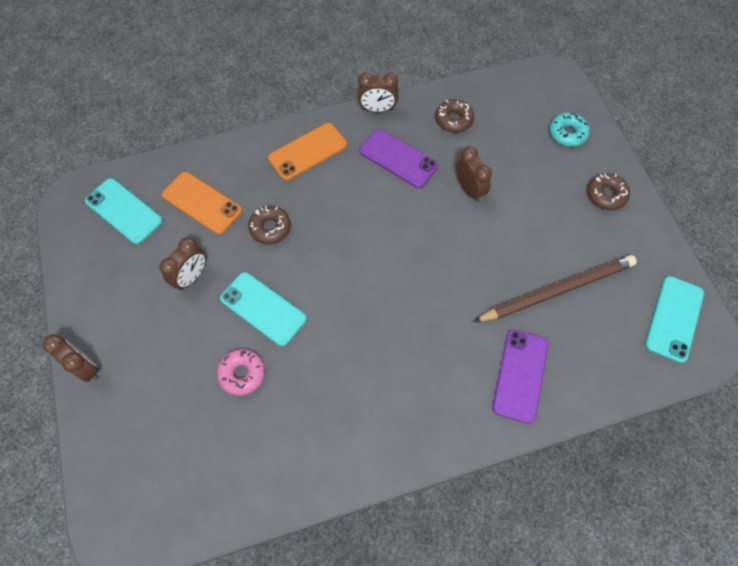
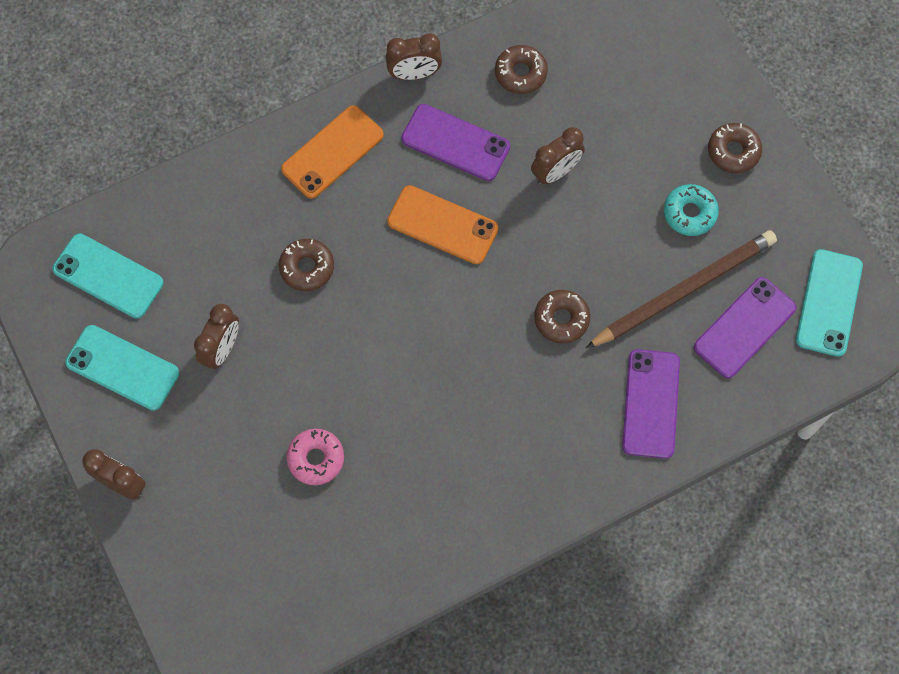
camera: 10 degrees left, 5 degrees up
orange phone [162,172,242,235] -> orange phone moved to [387,185,498,264]
turquoise phone [220,272,307,346] -> turquoise phone moved to [65,325,179,411]
brown clock [456,146,492,202] -> brown clock turned 90 degrees clockwise [531,127,585,185]
turquoise donut [550,113,590,147] -> turquoise donut moved to [664,184,719,236]
none -> brown donut [534,290,590,343]
none -> purple phone [694,277,796,378]

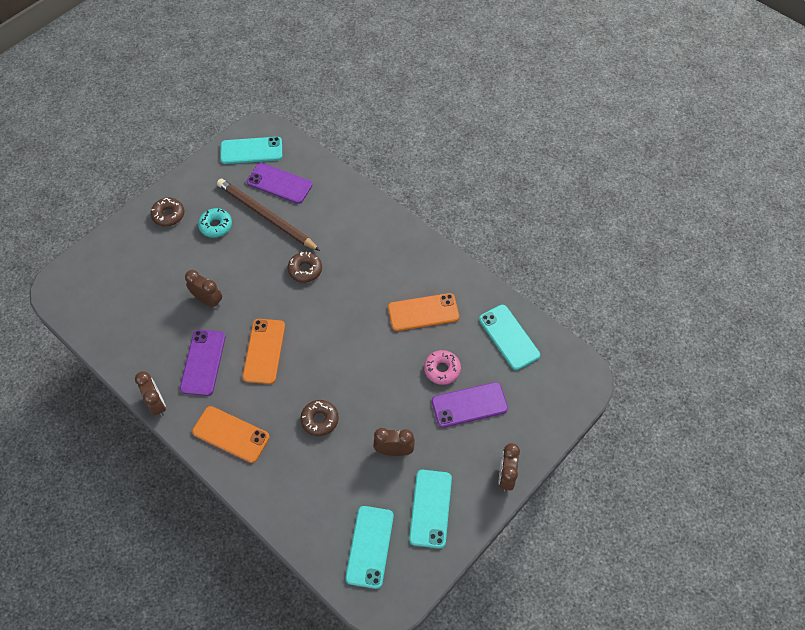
camera: 110 degrees left, 10 degrees down
brown donut [495,45,548,94] -> none
purple phone [622,349,680,459] -> purple phone moved to [432,382,508,428]
none -> orange phone [388,293,459,331]
none -> turquoise phone [479,305,540,370]

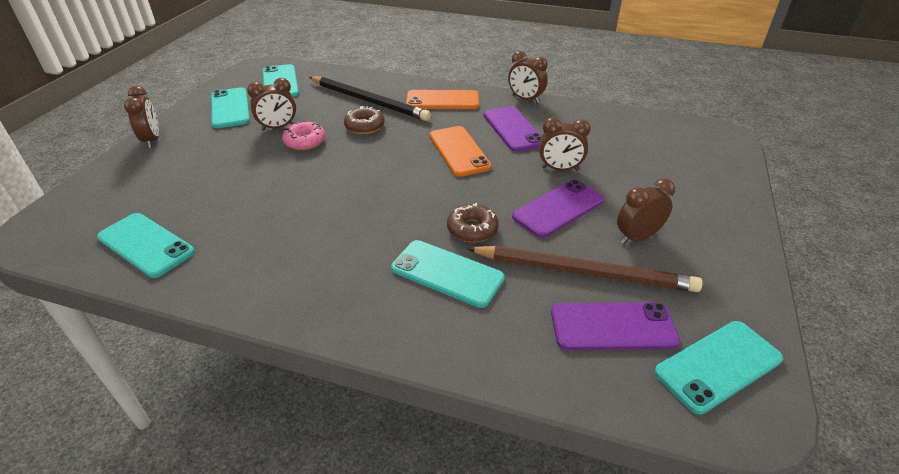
camera: 155 degrees right, 20 degrees down
brown donut [150,198,184,227] -> none
turquoise donut [198,208,232,238] -> brown clock [617,178,675,244]
orange phone [388,293,459,331] -> none
pink donut [424,350,461,385] -> pink donut moved to [282,121,325,150]
purple phone [432,382,508,428] -> purple phone moved to [512,180,604,238]
none -> black pencil [309,76,431,121]
none -> turquoise phone [391,240,505,308]

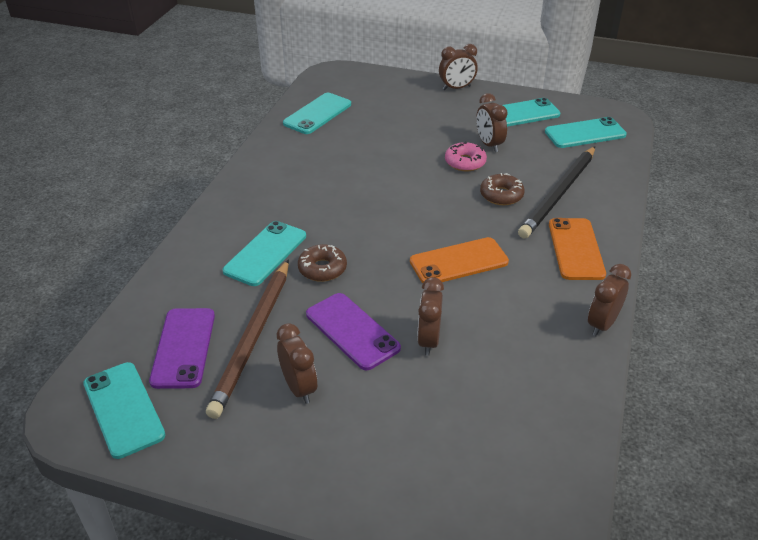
camera: 90 degrees right, 0 degrees up
purple phone [484,106,542,152] -> none

